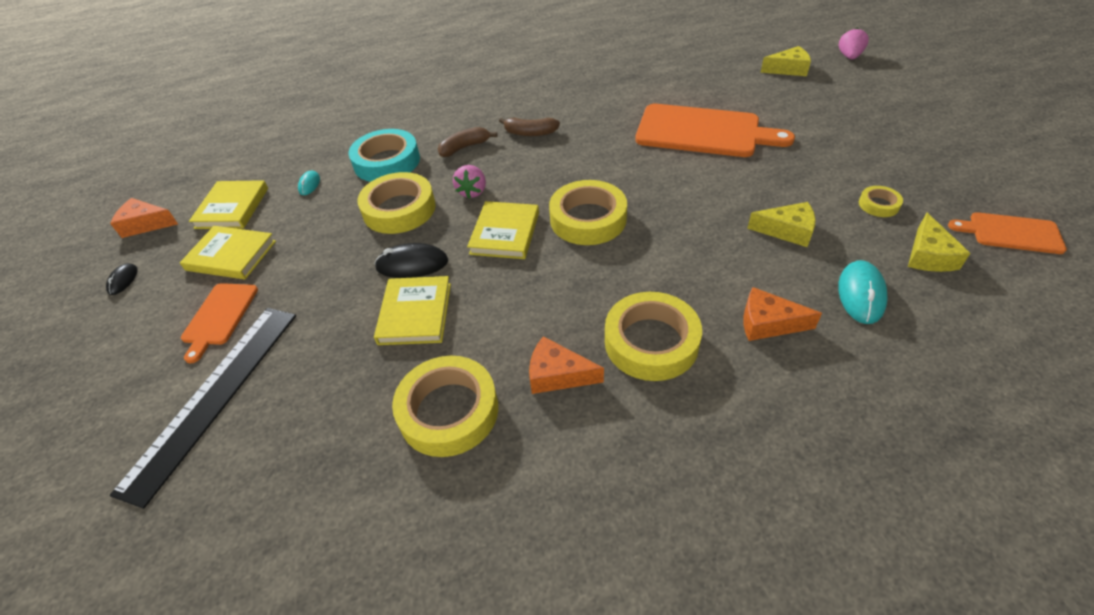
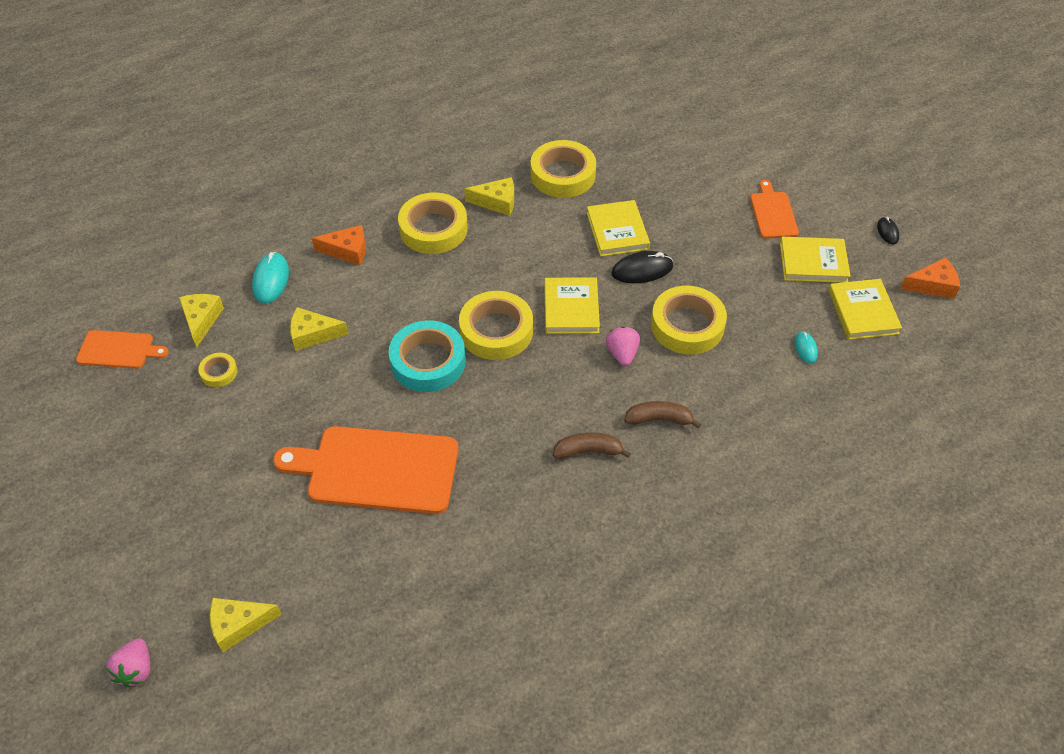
camera: 165 degrees right, 5 degrees up
black ruler [109,308,296,509] -> none
turquoise tape [349,129,420,182] -> turquoise tape moved to [389,320,466,392]
brown banana [438,127,497,157] -> brown banana turned 135 degrees counterclockwise [624,401,701,428]
orange cheese [529,336,604,394] -> yellow cheese [464,177,514,216]

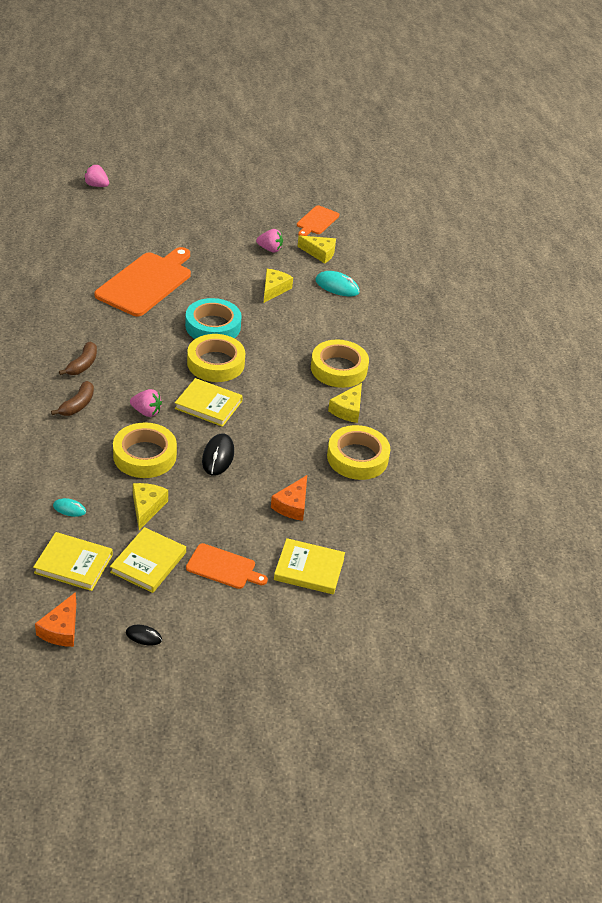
camera: 110 degrees right, 10 degrees down
yellow tape [198,353,238,387] -> pink strawberry [256,229,283,252]
yellow cheese [210,598,282,652] -> yellow cheese moved to [133,483,168,530]
orange cheese [312,225,366,265] -> orange cheese moved to [271,475,307,521]
yellow book [587,200,650,257] -> yellow book moved to [274,538,345,595]

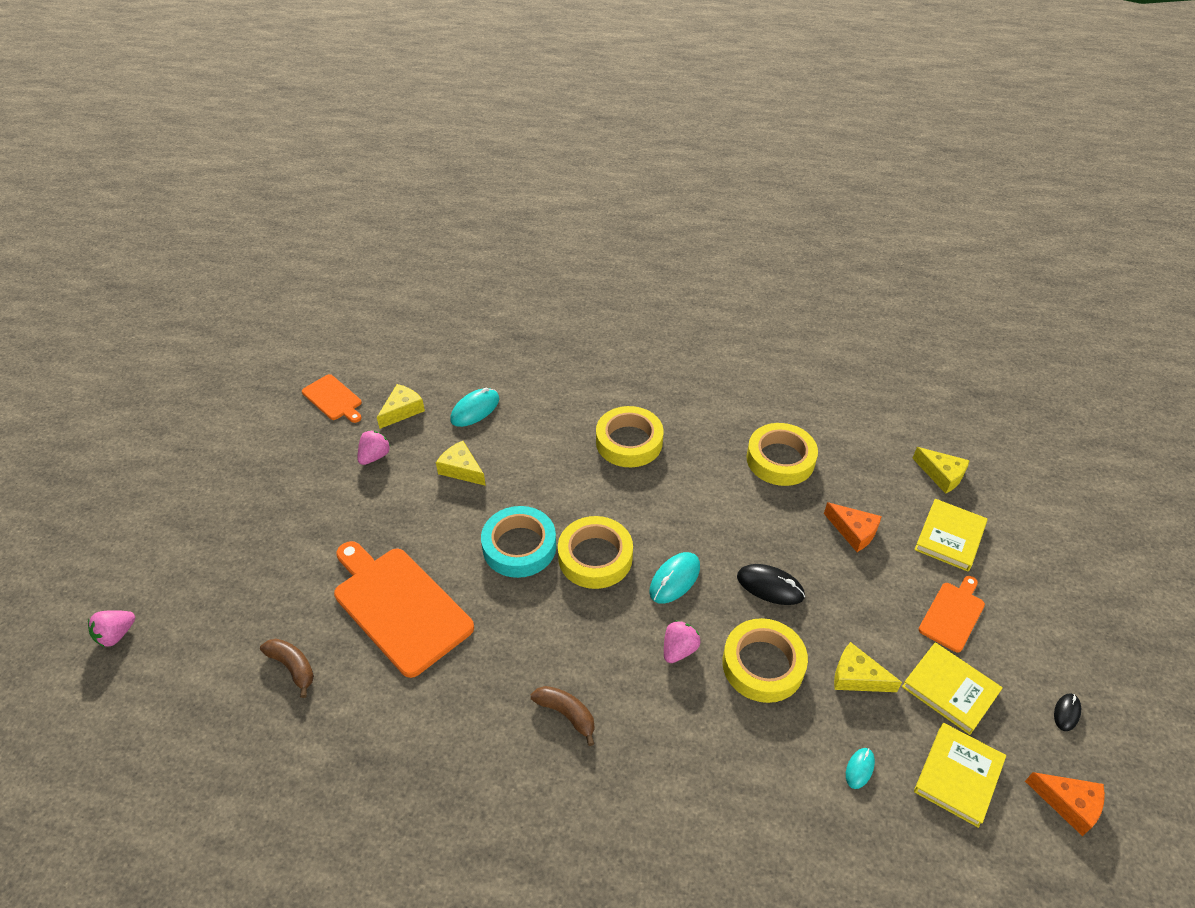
camera: 70 degrees left, 5 degrees up
brown banana [51,381,94,416] -> brown banana moved to [260,639,314,698]
yellow book [175,378,243,427] -> turquoise mouse [649,552,700,604]
yellow cheese [328,383,362,423] -> yellow cheese moved to [912,447,970,494]

